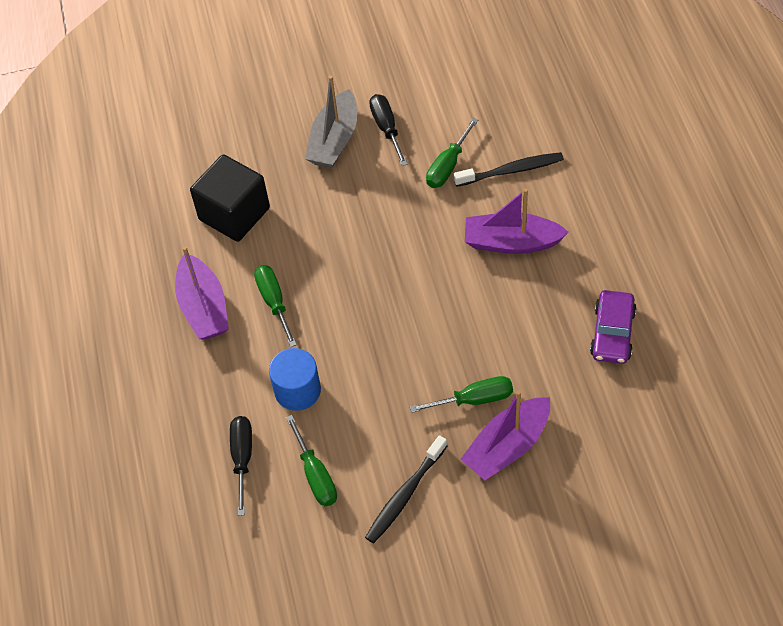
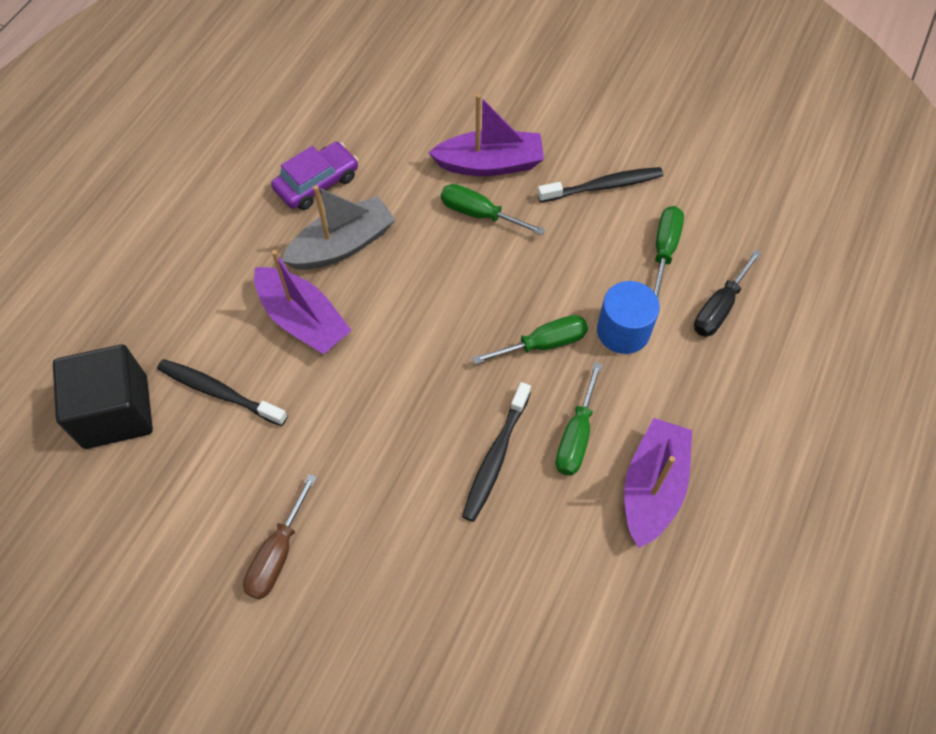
camera: 145 degrees left, 5 degrees up
black cube [190,154,270,242] -> black cube moved to [53,344,153,449]
grey boat [305,75,357,168] -> grey boat moved to [282,185,396,270]
black screwdriver [369,94,408,166] -> brown screwdriver [243,474,317,600]
green screwdriver [426,118,478,188] -> green screwdriver moved to [472,315,588,364]
none -> black toothbrush [462,382,531,522]

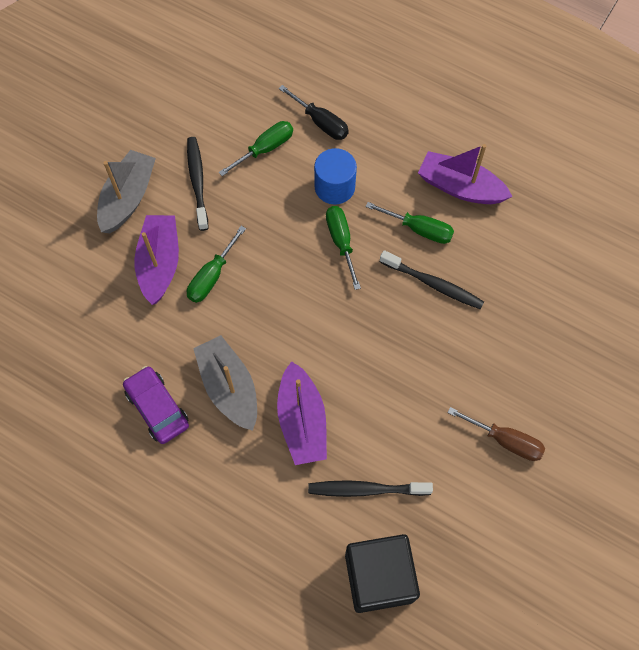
camera: 85 degrees left, 5 degrees up
black toothbrush [157,359,288,426] -> black toothbrush turned 60 degrees clockwise [308,480,433,497]
purple boat [254,250,352,354] -> purple boat turned 120 degrees clockwise [277,361,327,465]
green screwdriver [654,206,684,301] -> green screwdriver turned 120 degrees clockwise [219,121,293,176]
none -> grey boat [97,150,156,233]

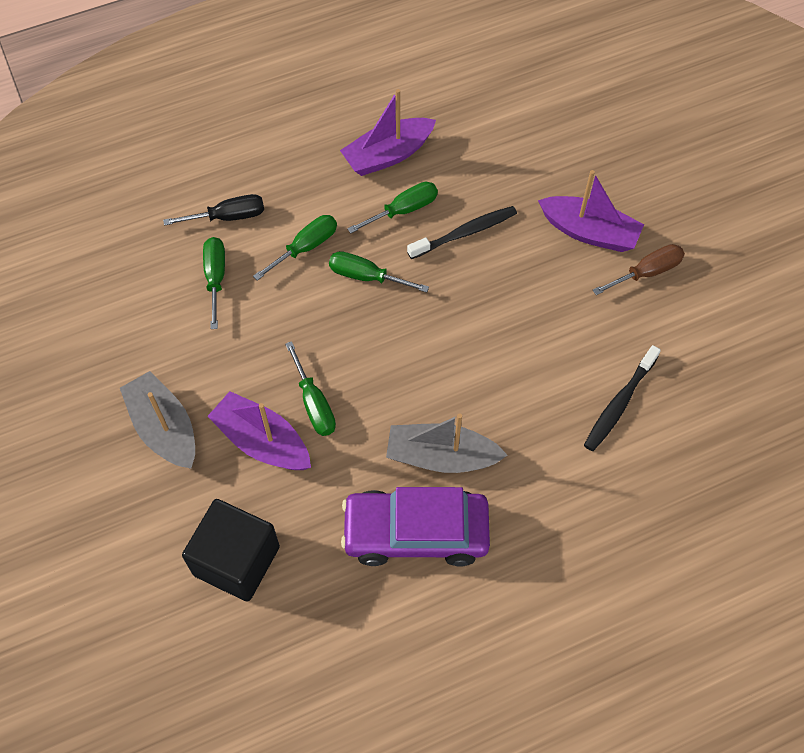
camera: 55 degrees left, 5 degrees down
purple car [123,366,189,444] -> purple car [341,487,490,567], size x1.58
black toothbrush [187,137,208,231] -> none
purple boat [277,361,327,465] -> purple boat moved to [538,170,644,252]
blue cylinder [314,148,357,205] -> green screwdriver [253,215,337,281]
black cube [345,534,420,613] -> black cube moved to [182,499,280,601]

